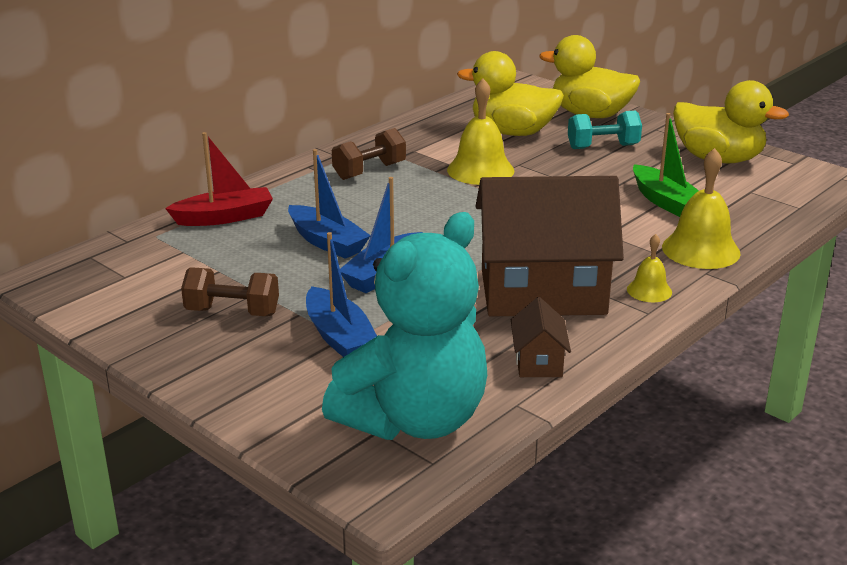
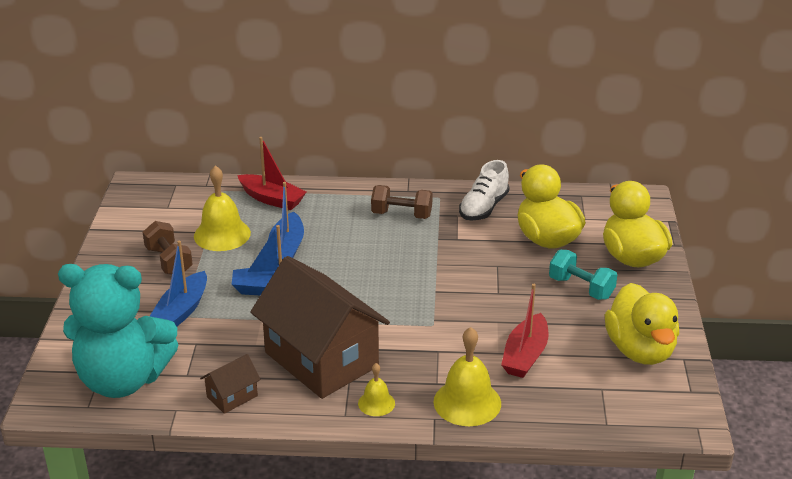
camera: 50 degrees right, 5 degrees up
yellow bell [447,79,515,185] -> yellow bell moved to [194,165,251,251]
green boat [633,113,699,217] -> red boat [501,284,549,378]
none -> white shoe [459,160,509,220]

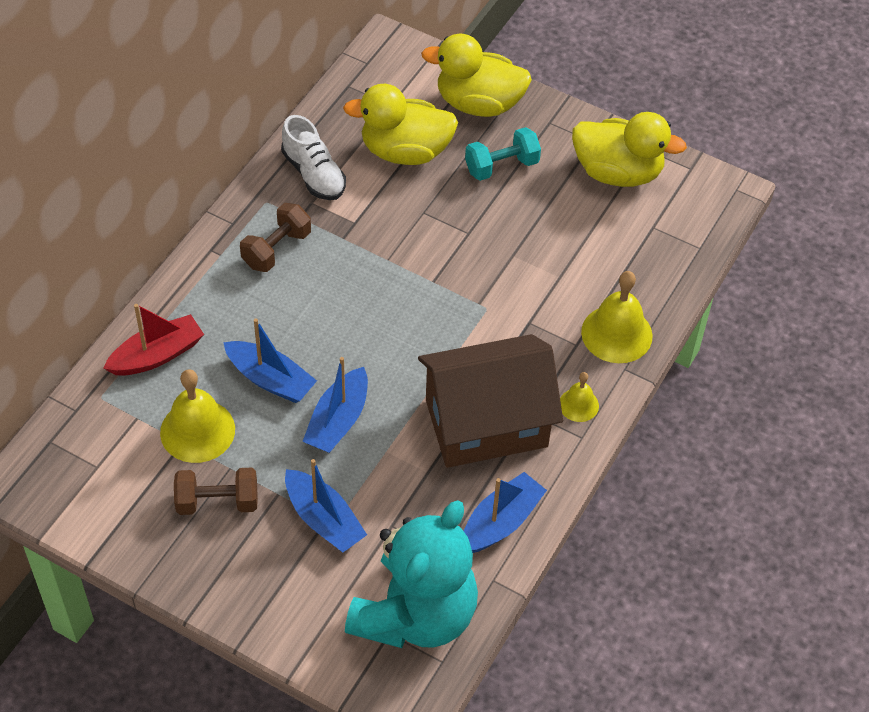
camera: 65 degrees left, 20 degrees up
brown house [200,354,261,414] -> blue boat [464,472,547,553]
red boat [501,284,549,378] -> none

